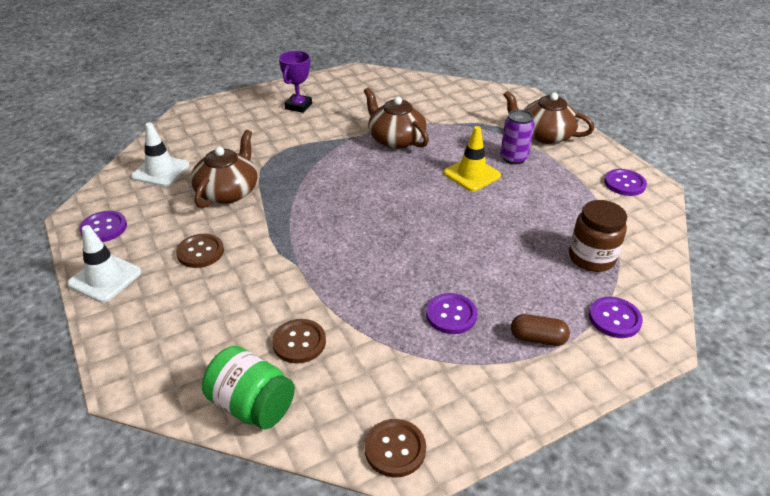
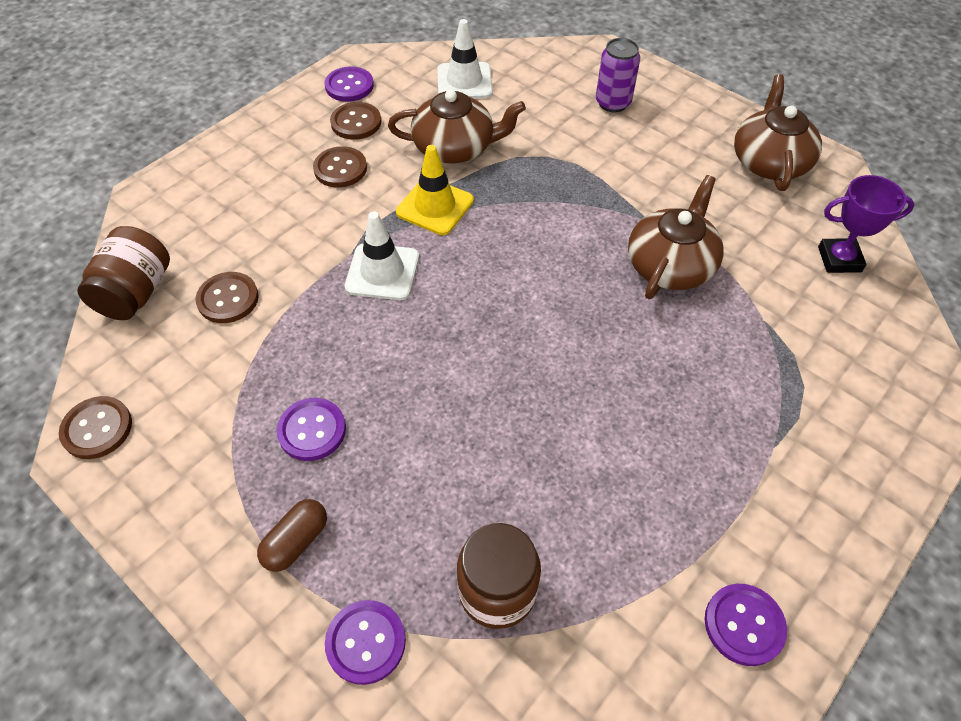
camera: 70 degrees right, 15 degrees up
white traffic cone [67,225,141,303] -> white traffic cone moved to [345,212,419,300]
green jar [202,346,295,429] -> brown jar [77,226,170,320]
purple trophy [279,51,312,113] -> purple trophy moved to [818,175,915,273]
yellow traffic cone [444,126,501,191] -> yellow traffic cone moved to [396,145,474,235]
purple can [500,110,535,165] -> purple can moved to [596,38,640,112]
brown teapot [503,91,594,144] -> brown teapot moved to [734,74,822,191]
brown capsule [511,314,570,346] -> brown capsule turned 45 degrees clockwise [257,499,327,572]
none -> brown button [330,102,381,140]

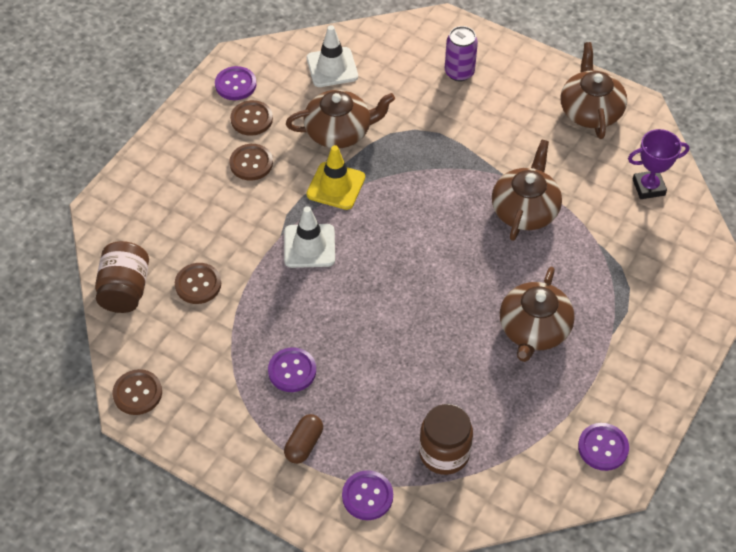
camera: 10 degrees left, 0 degrees up
none -> brown teapot [500,267,575,362]

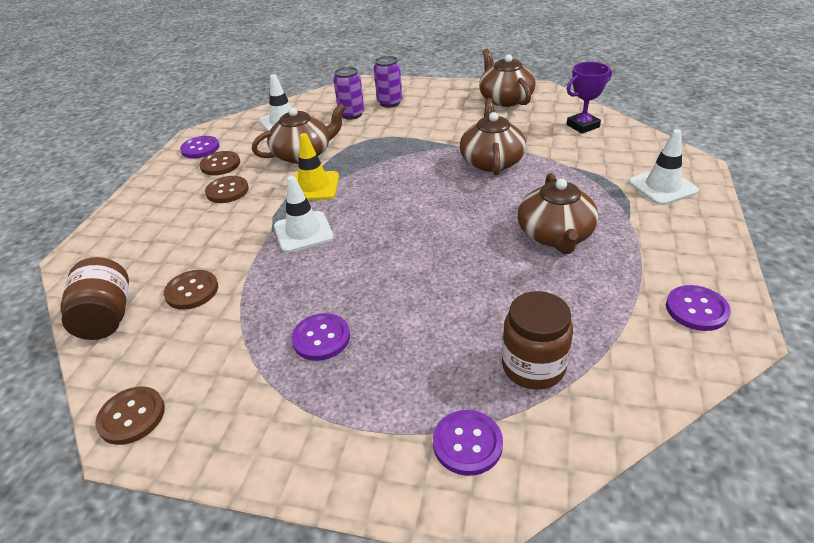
camera: 15 degrees left, 15 degrees down
brown capsule [284,414,323,464] -> none
none -> purple can [333,67,364,120]
none -> white traffic cone [629,129,699,205]

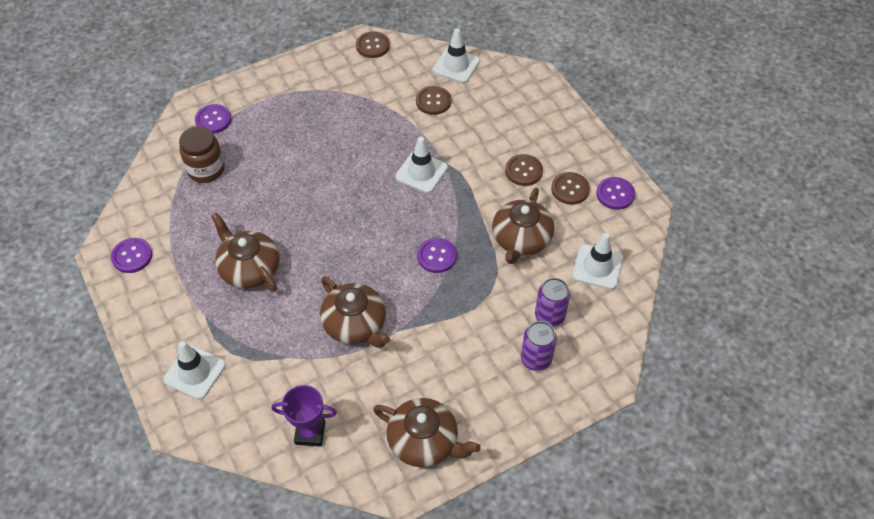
camera: 135 degrees right, 15 degrees up
brown jar [60,257,129,340] -> white traffic cone [433,28,480,83]
purple button [291,313,350,361] -> purple button moved to [417,238,457,273]
yellow traffic cone [294,133,339,200] -> none
purple trophy [567,62,612,134] -> purple trophy turned 75 degrees clockwise [271,385,337,447]

